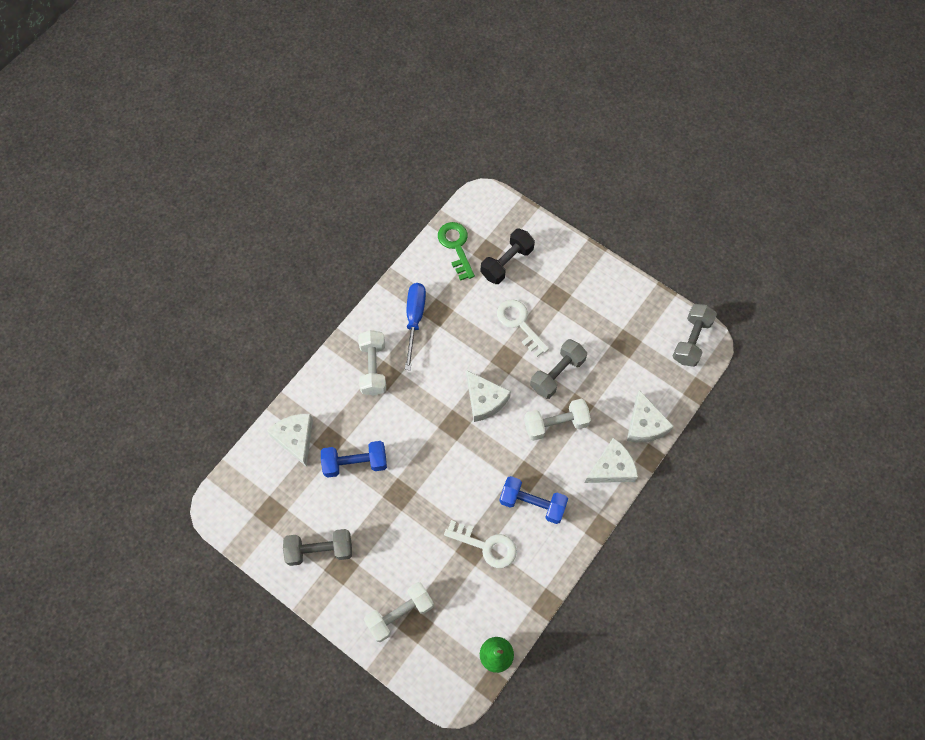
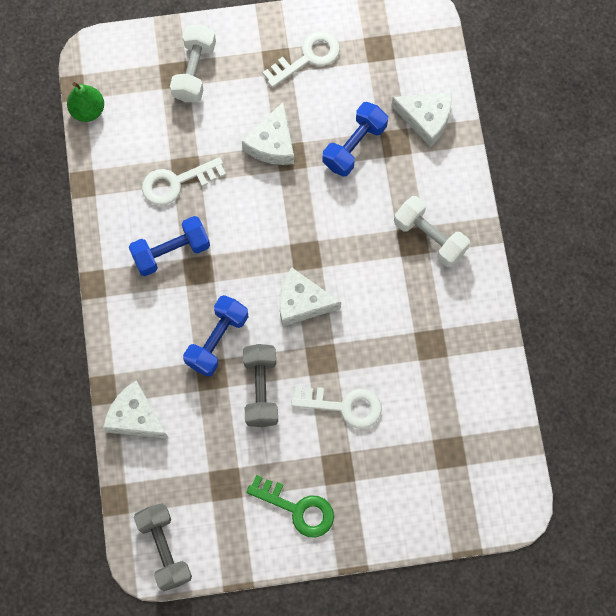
camera: 135 degrees right, 5 degrees up
grey dumbbell [283,529,352,566] -> white key [263,32,340,88]
blue screwdriver [405,283,426,370] -> none
green key [438,222,475,281] -> green key moved to [246,475,334,538]
black dumbbell [481,229,535,284] -> none
white dumbbell [524,399,591,441] -> blue dumbbell [183,295,248,377]
white cheese [585,438,638,483] -> white cheese moved to [242,102,294,165]

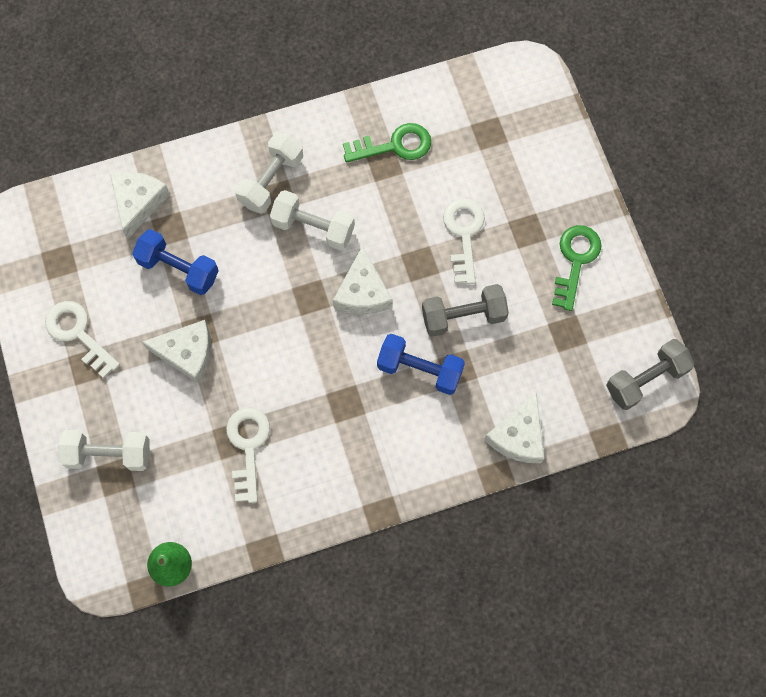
camera: 100 degrees left, 0 degrees up
blue dumbbell [129,216,210,276] -> none
white key [142,157,226,206] -> white key turned 150 degrees counterclockwise [226,408,270,503]
none -> white dumbbell [270,190,355,250]
none -> green key [343,123,431,163]

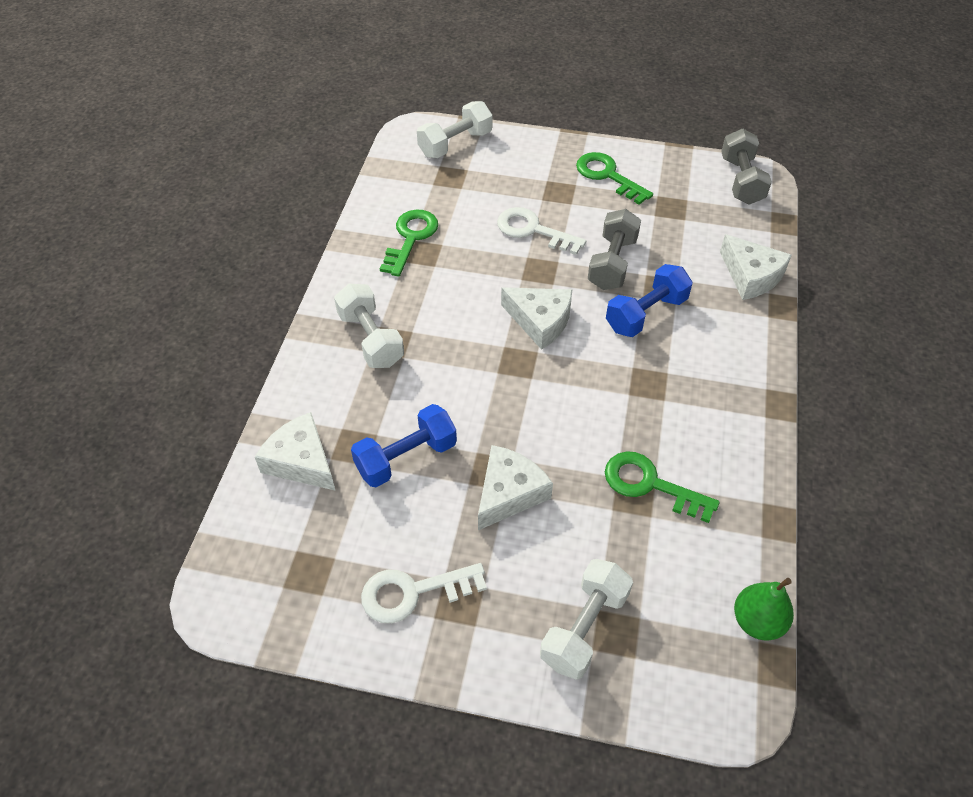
camera: 60 degrees left, 20 degrees down
white key [226,408,270,503] -> green key [605,451,720,523]
white dumbbell [270,190,355,250] -> white dumbbell moved to [417,101,492,158]

